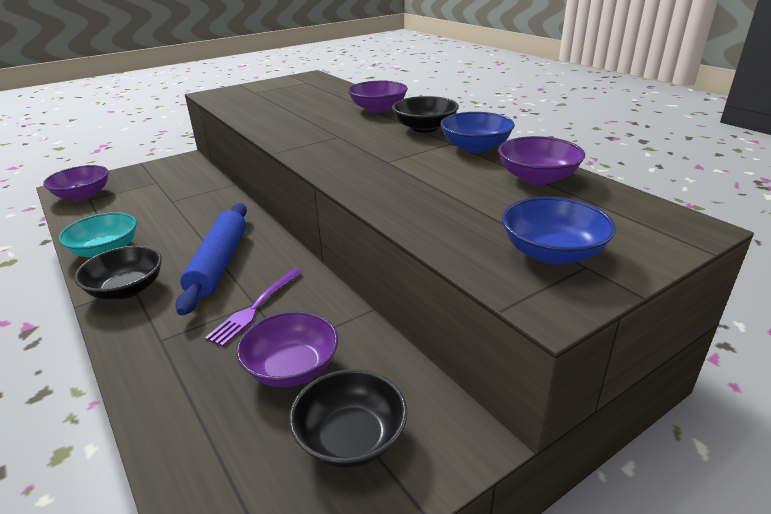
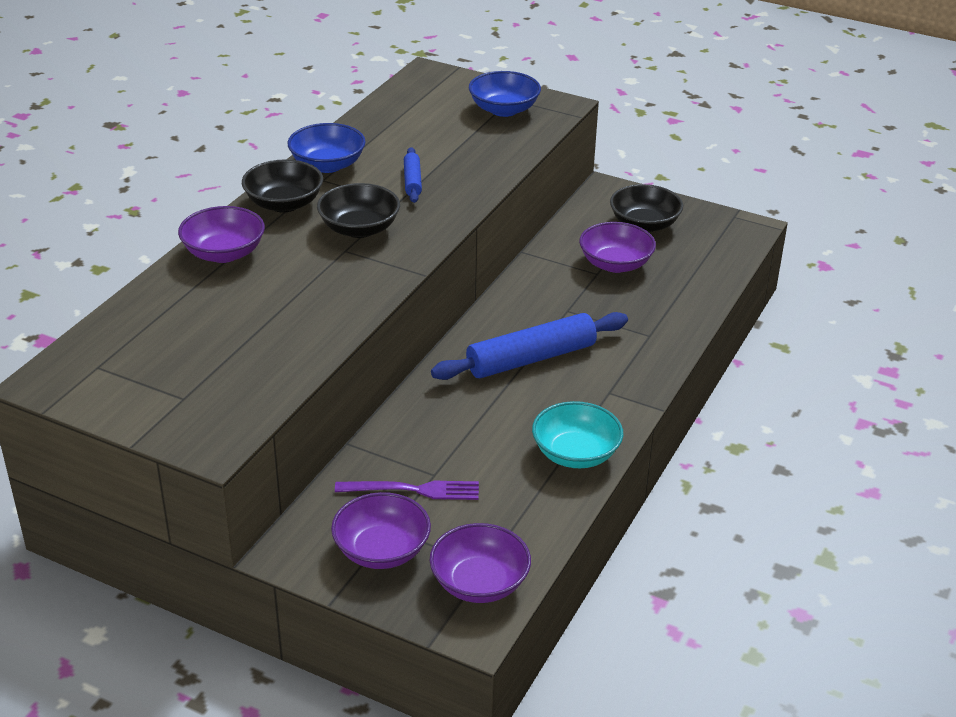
camera: 120 degrees left, 5 degrees up
black bowl [74,246,162,299] -> black bowl moved to [317,183,400,238]
purple fork [205,268,302,346] -> purple fork moved to [335,481,479,500]
purple bowl [498,136,585,185] -> purple bowl moved to [331,492,431,569]
none -> blue rolling pin [404,147,422,203]

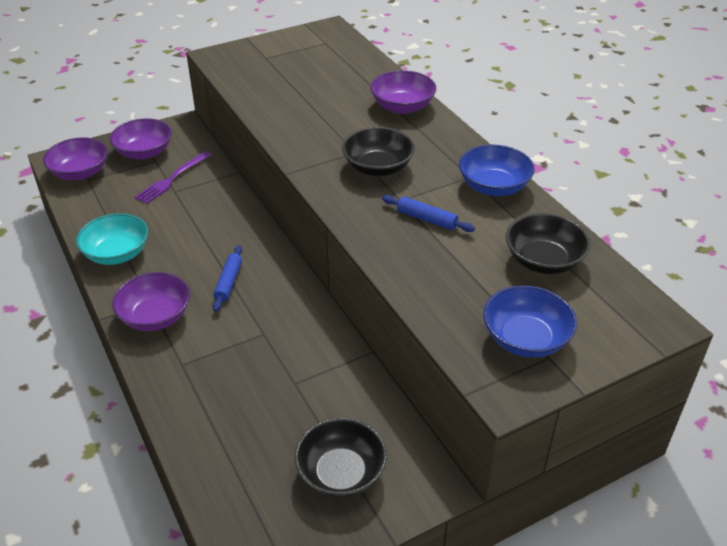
camera: 125 degrees right, 5 degrees up
black bowl [242,159,323,212] -> black bowl moved to [506,213,591,274]
blue rolling pin [431,312,628,380] -> blue rolling pin [213,245,242,312], size x0.50
purple bowl [579,222,656,273] -> purple bowl moved to [112,272,190,331]

